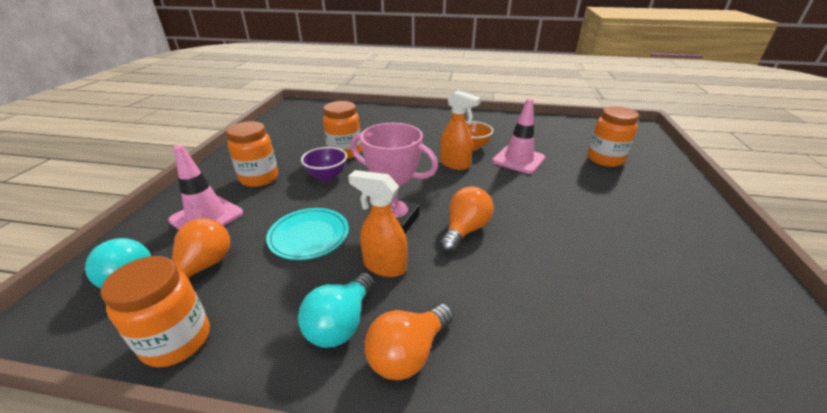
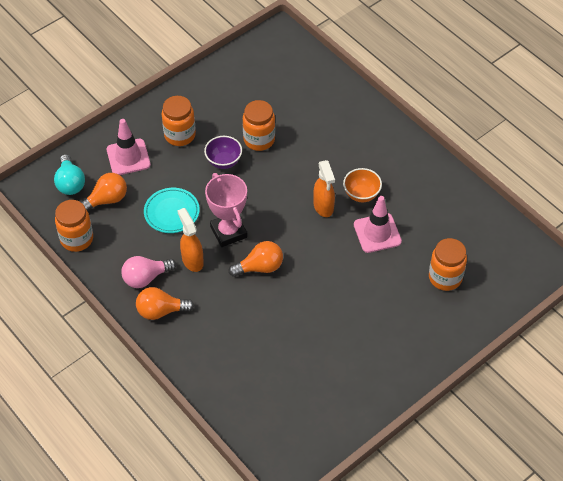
camera: 40 degrees right, 20 degrees up
turquoise light bulb [298,273,375,348] -> pink light bulb [121,256,176,288]

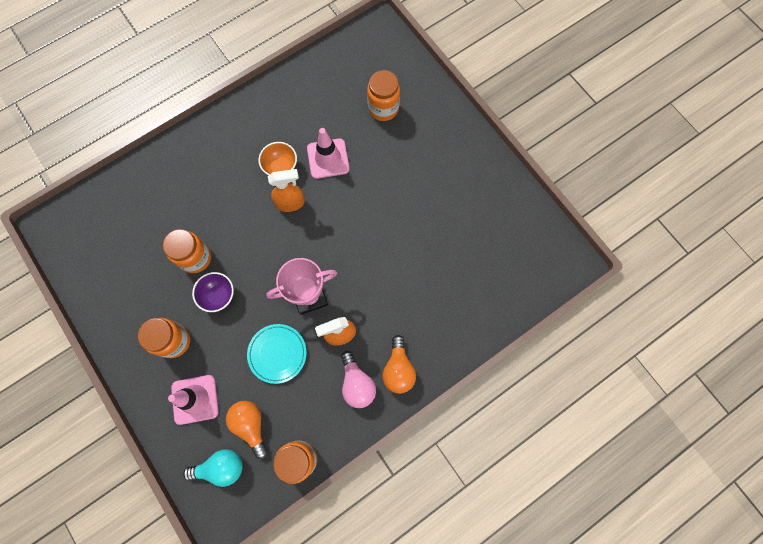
camera: 85 degrees left, 20 degrees up
orange light bulb [229,241,283,277] -> none

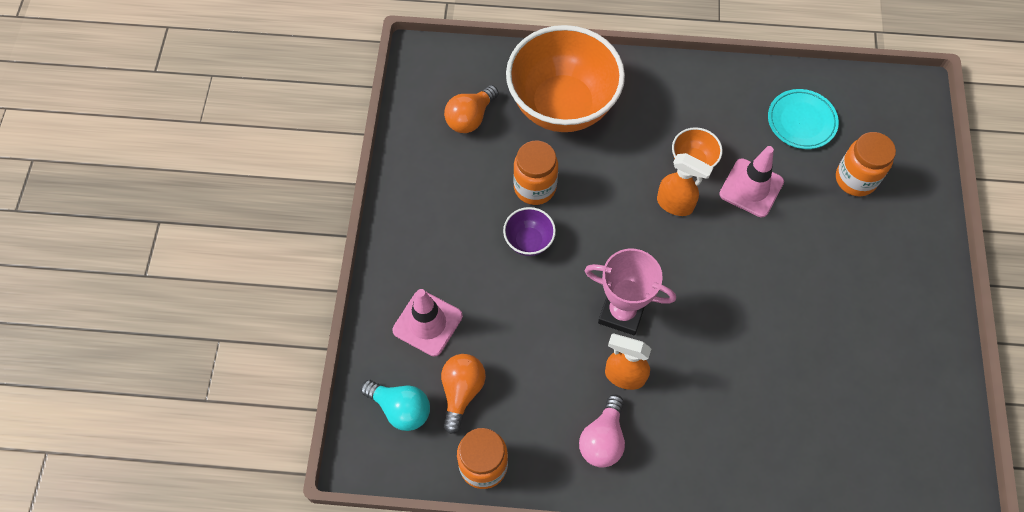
camera: 40 degrees right, 10 degrees down
orange jar [138,318,190,358] -> none
turquoise plate [247,324,307,384] -> turquoise plate moved to [768,89,839,149]
orange light bulb [382,335,416,394] -> orange light bulb moved to [444,85,499,133]
none -> orange bowl [506,25,625,132]

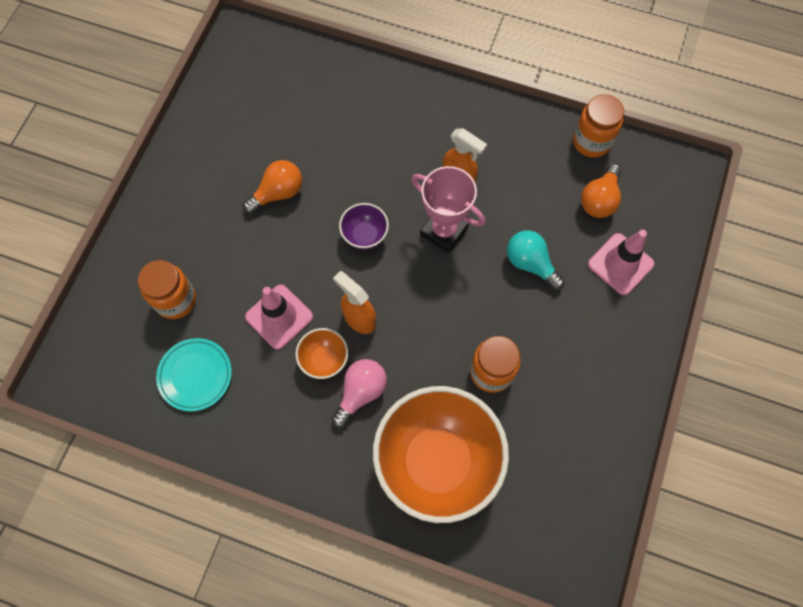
camera: 165 degrees left, 5 degrees up
turquoise light bulb [361,380,430,431] -> turquoise light bulb moved to [507,230,565,290]
orange light bulb [444,85,499,133] -> orange light bulb moved to [243,160,302,214]
purple bowl [503,207,556,256] -> purple bowl moved to [339,203,389,250]
pink light bulb [579,395,625,468] -> pink light bulb moved to [331,359,387,428]

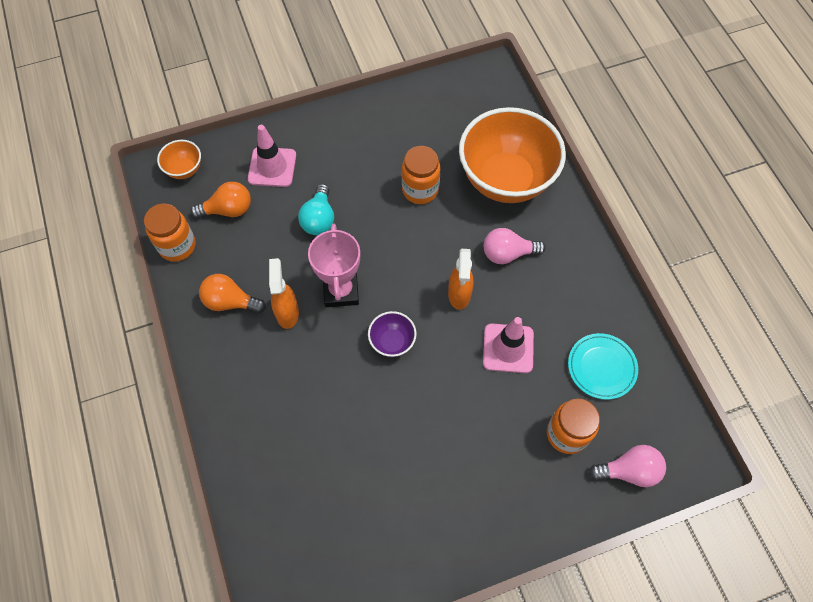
camera: 130 degrees left, 5 degrees down
orange light bulb [243,160,302,214] -> orange light bulb moved to [199,274,266,313]
orange bowl [295,328,348,379] -> orange bowl moved to [157,140,201,179]
none -> pink light bulb [589,445,666,487]

